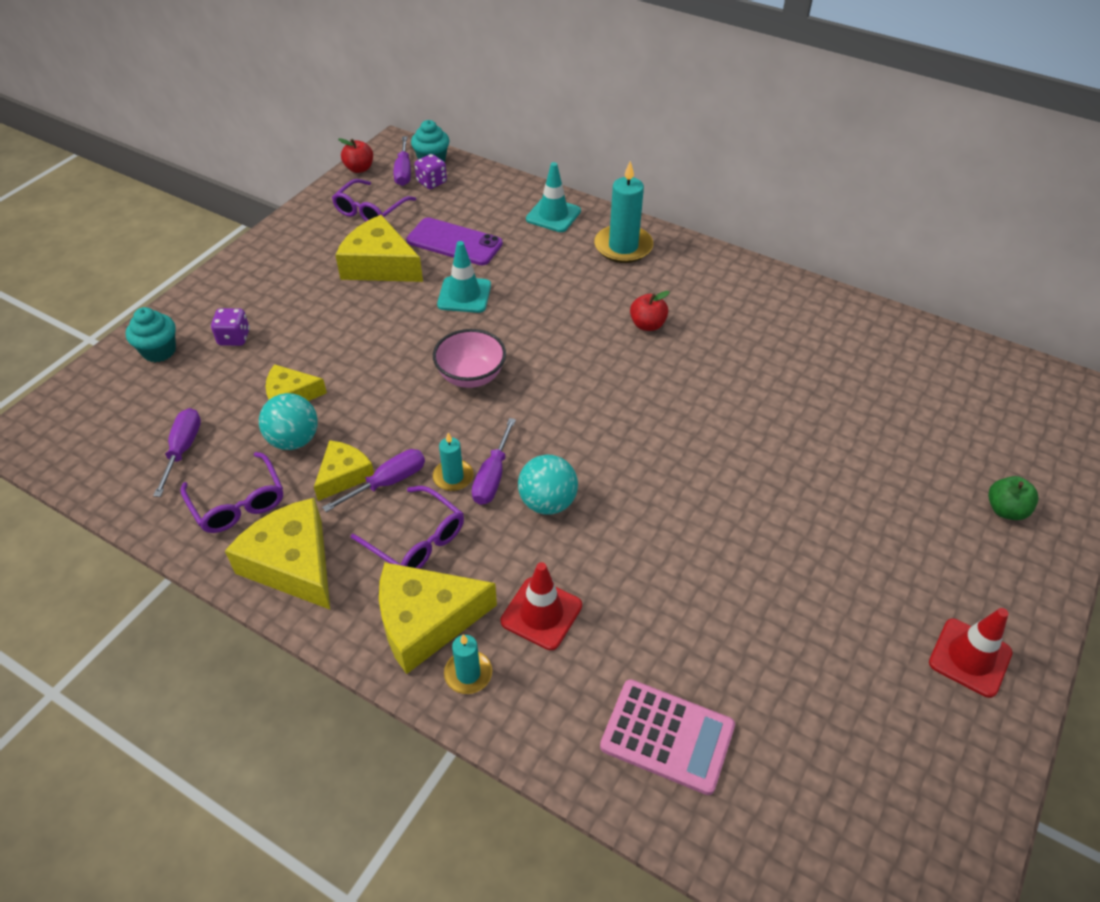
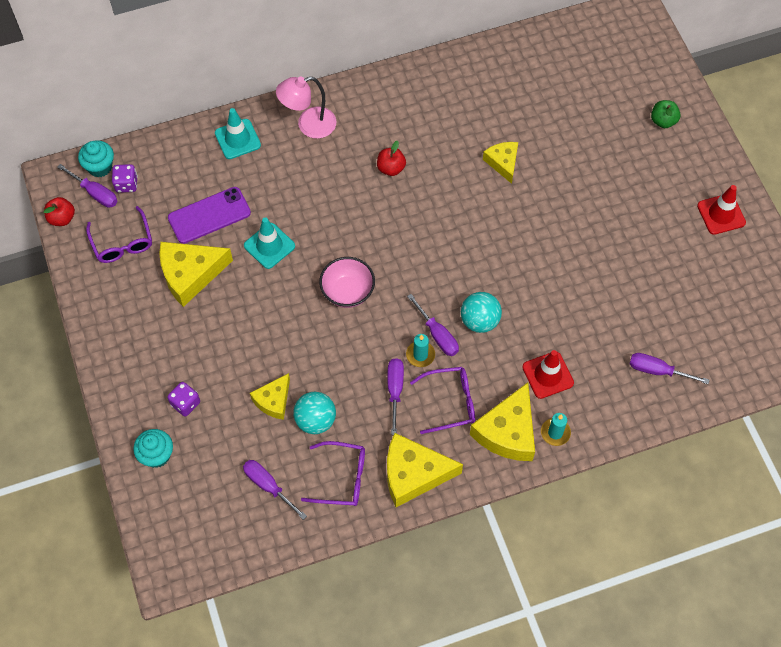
camera: 50 degrees left, 15 degrees up
yellow cheese [314,440,374,501] -> yellow cheese moved to [483,142,518,184]
turquoise candle [594,161,653,263] -> pink lamp [276,76,336,139]
pink calculator [600,679,735,795] -> purple screwdriver [630,353,709,384]

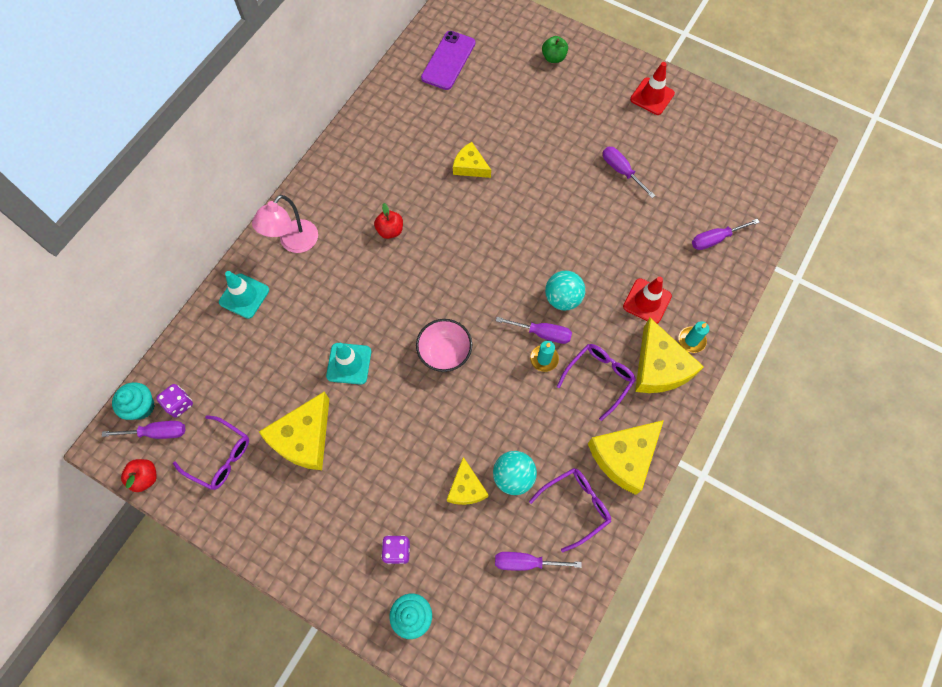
camera: 40 degrees left, 5 degrees up
purple phone [168,187,251,244] -> purple phone moved to [421,31,475,90]
purple screwdriver [387,358,404,435] -> purple screwdriver moved to [603,147,656,198]

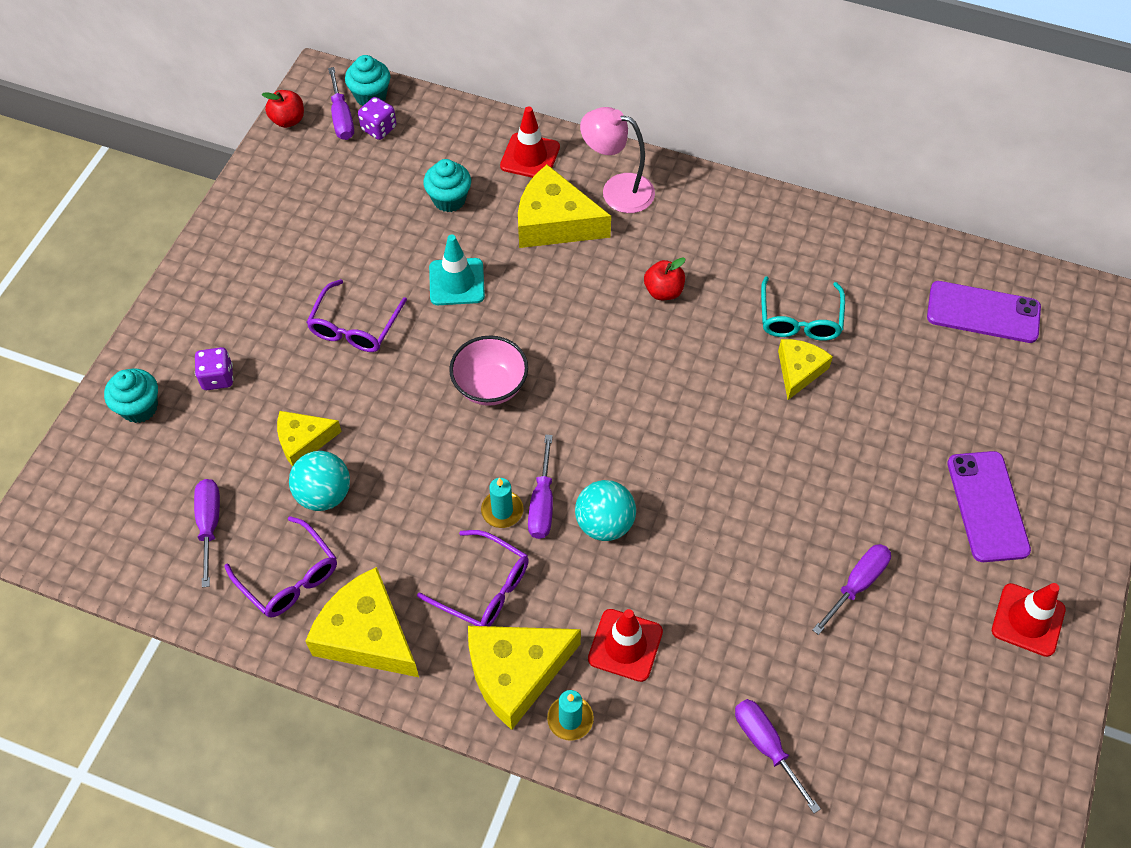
camera: 80 degrees right, 10 degrees down
purple glasses [173,415,249,490] -> purple glasses moved to [306,279,407,352]
turquoise traffic cone [219,271,269,319] -> red traffic cone [500,106,560,178]
yellow cheese [259,392,329,470] -> yellow cheese moved to [518,165,611,248]
green apple [542,36,568,63] -> none
none -> turquoise cupcake [423,159,471,212]
none -> turquoise glasses [761,276,845,341]
none -> purple phone [947,451,1031,562]

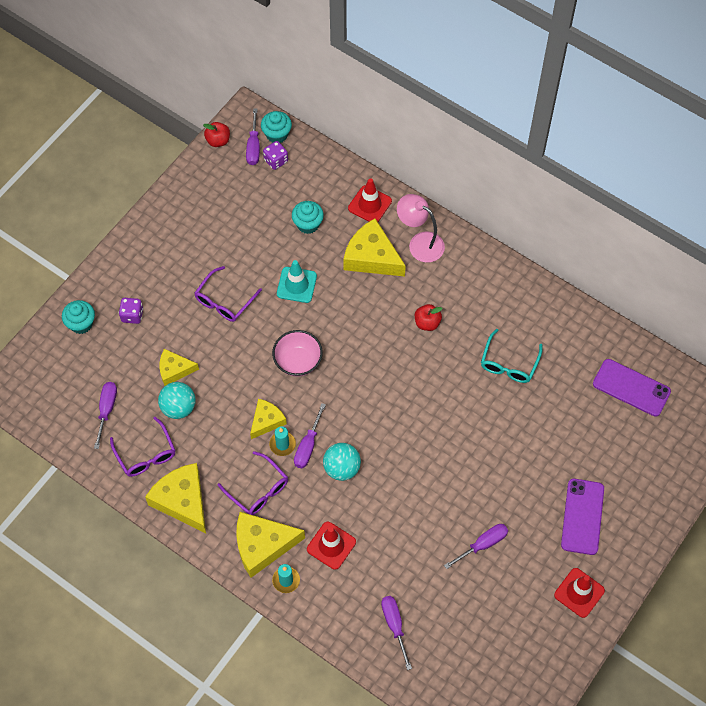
camera: 15 degrees right, 5 degrees up
yellow cheese [778,339,833,400] -> yellow cheese moved to [250,399,287,439]

